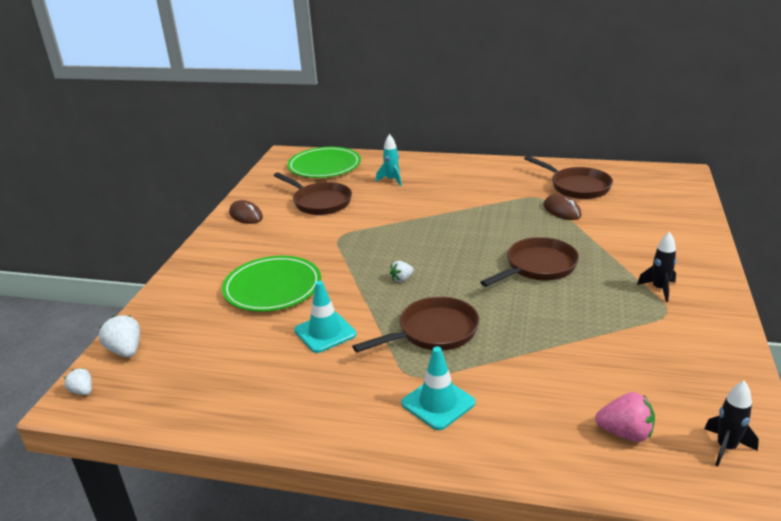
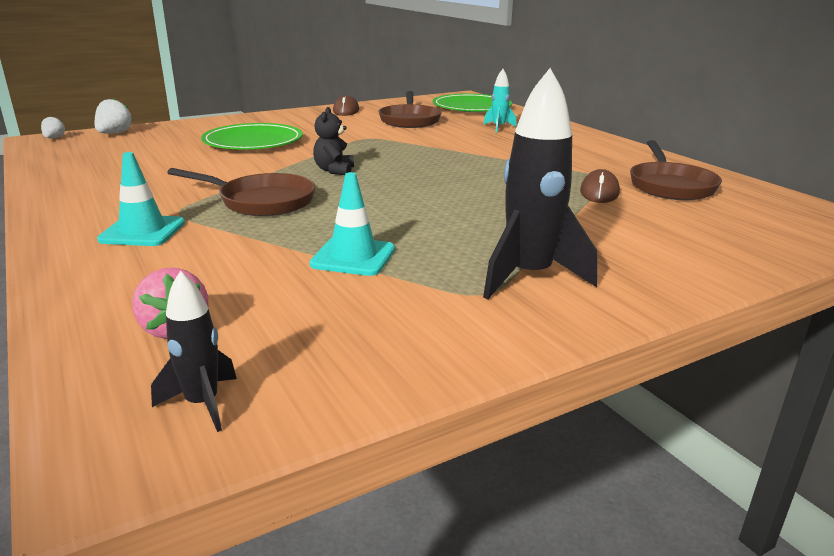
camera: 45 degrees right, 5 degrees down
turquoise traffic cone [294,281,357,353] -> turquoise traffic cone moved to [309,172,395,276]
white strawberry [390,261,414,282] -> black teddy bear [313,107,354,175]
brown pan [480,237,579,287] -> none
black rocket [637,232,677,302] -> black rocket [483,68,597,300], size x1.91

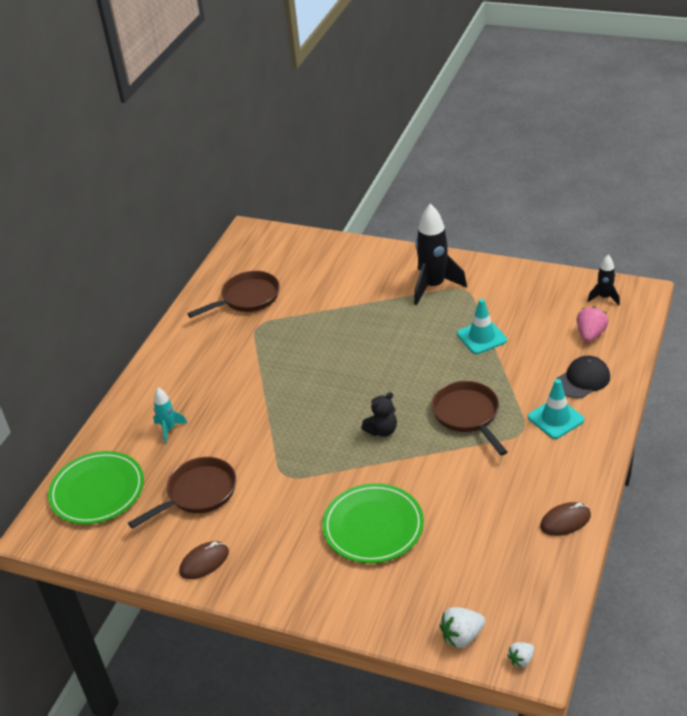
camera: 125 degrees left, 15 degrees up
brown mouse [580,169,620,203] -> brown mouse moved to [540,502,591,536]
none -> black cap [556,355,610,398]

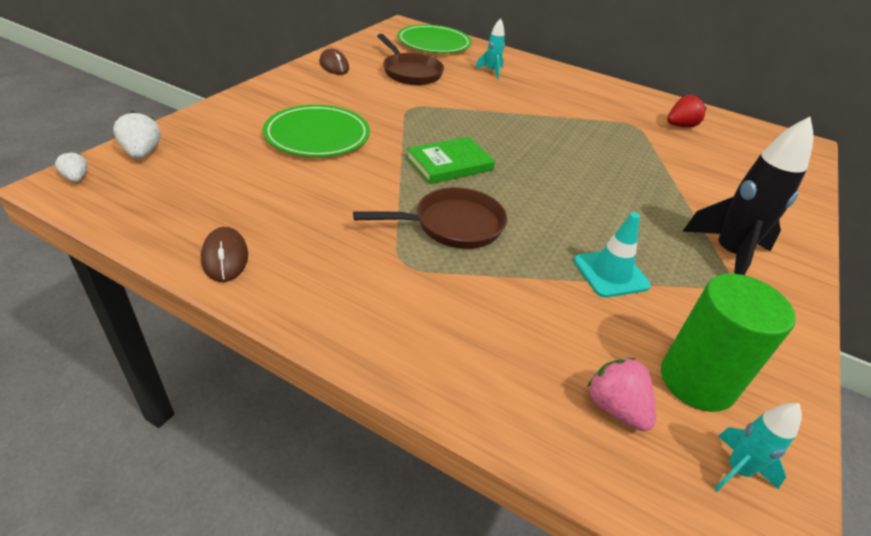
camera: 90 degrees right, 0 degrees up
brown pan [187,271,280,318] -> red strawberry [667,95,707,127]
black teddy bear [361,392,397,437] -> green book [406,137,495,184]
turquoise traffic cone [528,379,584,439] -> none
black cap [556,355,610,398] -> none
pink strawberry [577,307,608,342] -> pink strawberry turned 150 degrees counterclockwise [587,358,656,431]
black rocket [588,255,620,305] -> turquoise rocket [714,403,802,492]
none -> green cylinder [661,274,796,412]

